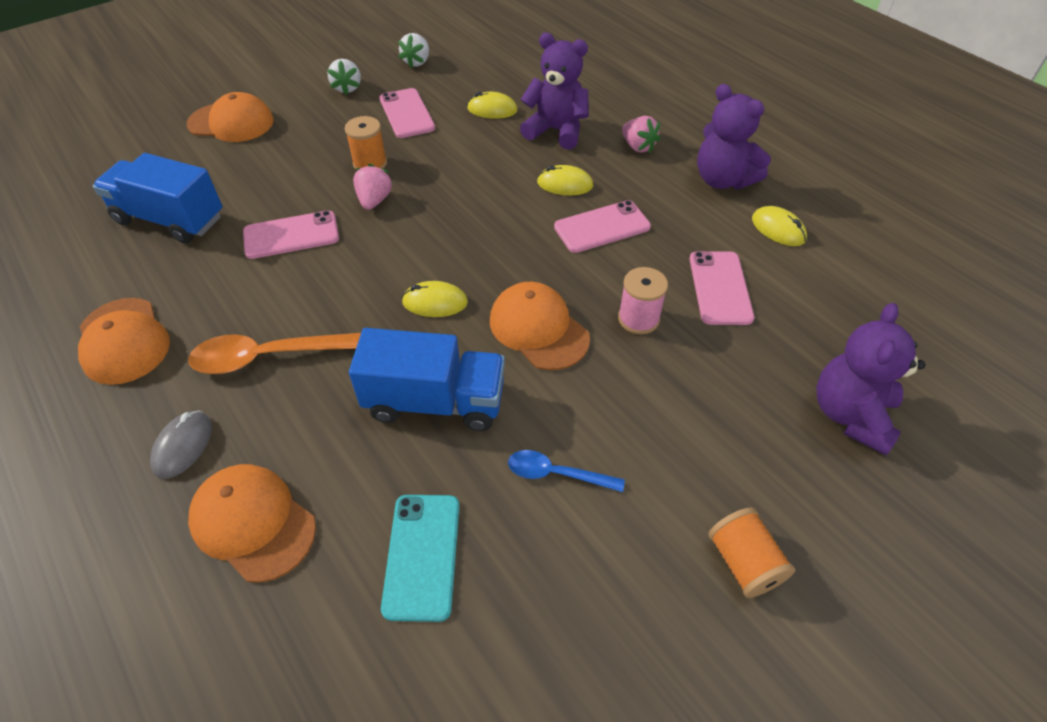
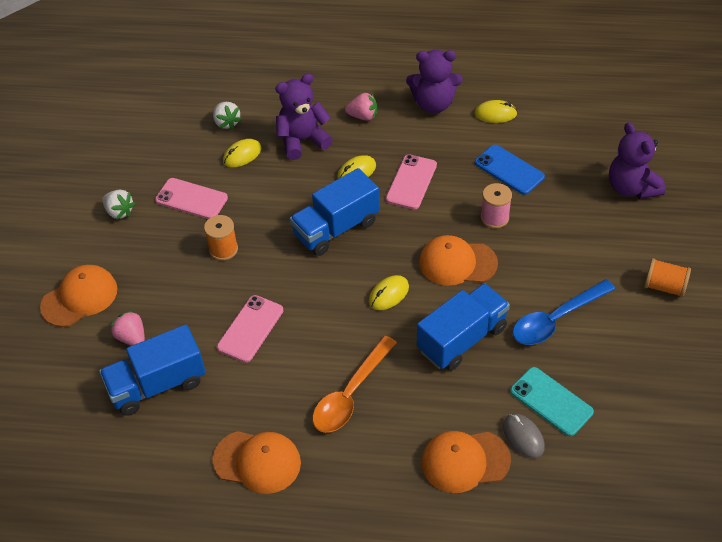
camera: 45 degrees left, 0 degrees up
grey mouse [150,411,212,479] -> grey mouse moved to [503,414,545,458]
pink strawberry [353,164,393,210] -> pink strawberry moved to [110,310,145,346]
white strawberry [398,33,429,68] -> white strawberry moved to [213,102,242,130]
blue spoon [508,450,625,492] -> blue spoon [513,279,615,345], size x1.71
pink phone [689,251,754,325] -> blue phone [475,145,545,195]
none -> blue truck [290,168,379,256]

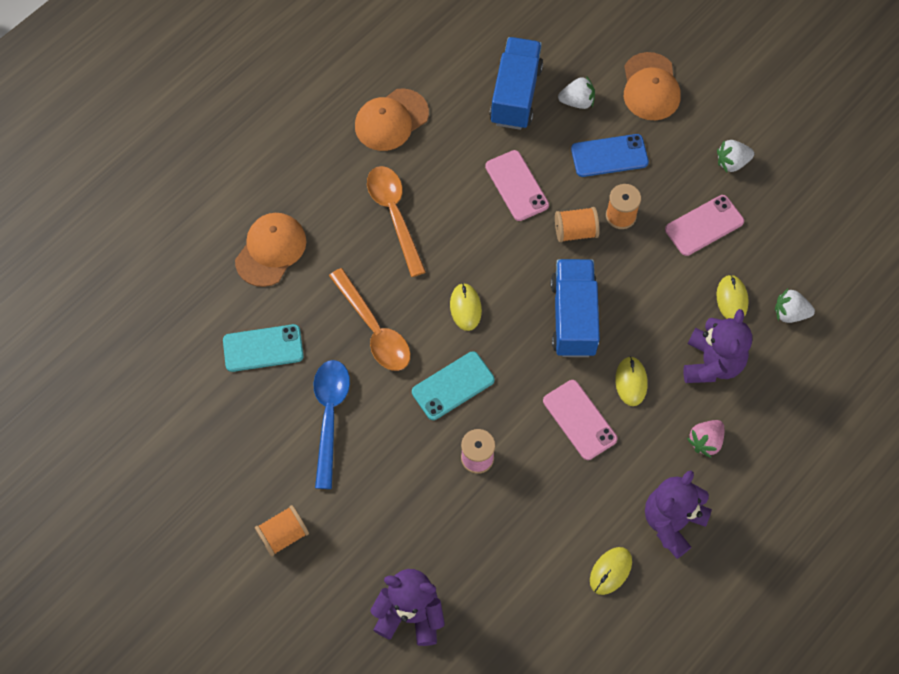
camera: 125 degrees right, 15 degrees up
pink strawberry [110,310,145,346] -> white strawberry [558,76,595,109]
blue truck [417,283,510,371] -> orange spoon [329,268,411,371]
orange cap [419,235,498,286] -> turquoise phone [412,351,495,420]
blue phone [475,145,545,195] -> blue phone moved to [571,134,649,177]
grey mouse [503,414,545,458] -> none
none -> orange spool [555,207,600,242]

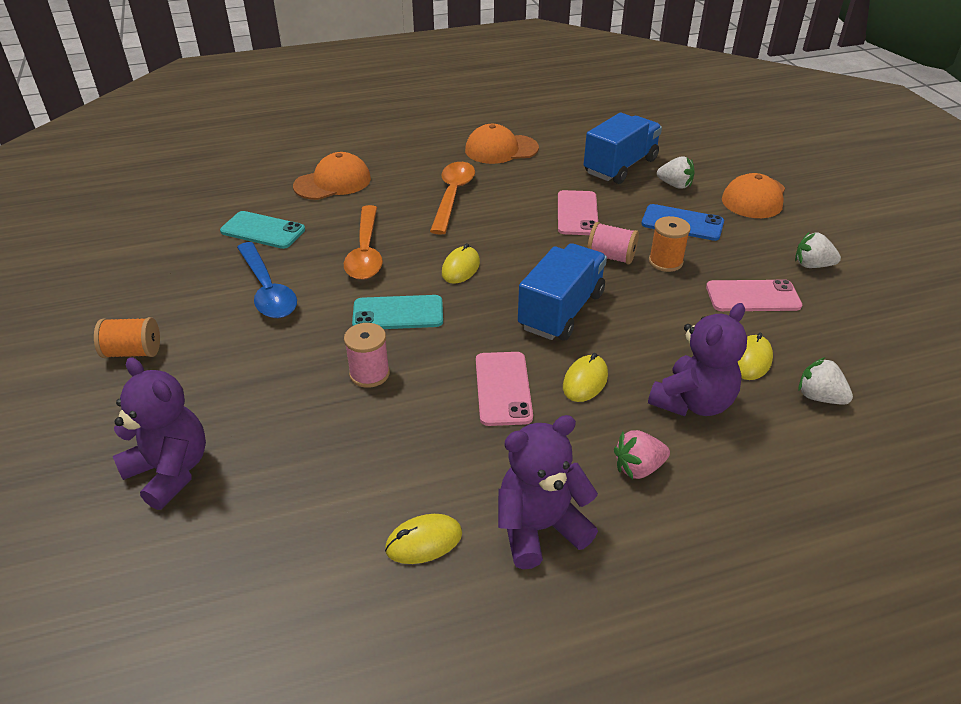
camera: 30 degrees right, 25 degrees down
blue spoon [314,360,350,489] -> blue spoon turned 120 degrees clockwise [237,242,297,318]
orange spool [555,207,600,242] -> pink spool [587,222,639,265]

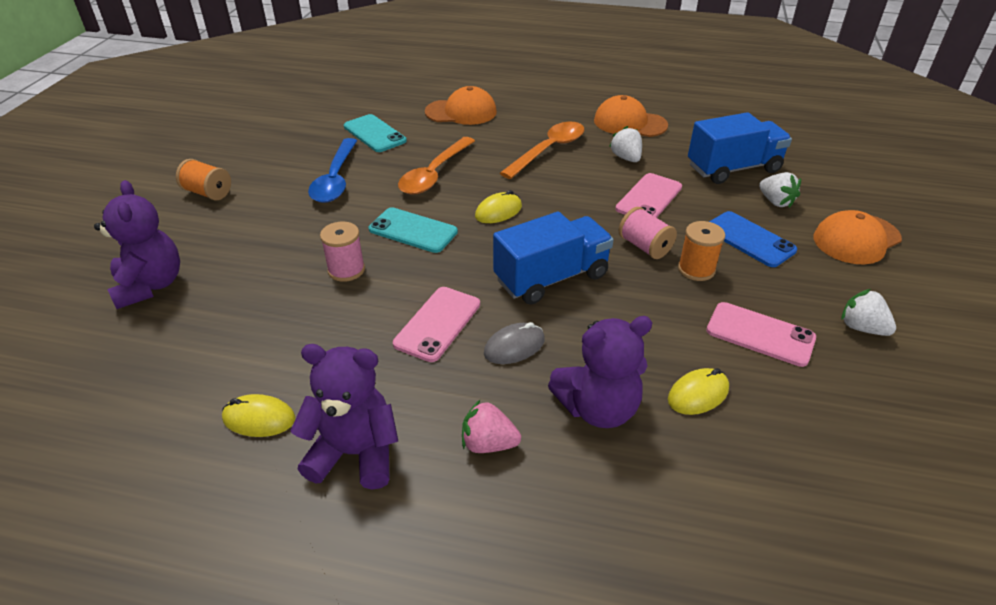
camera: 30 degrees right, 0 degrees up
yellow mouse [563,353,608,402] -> grey mouse [484,322,545,364]
white strawberry [798,357,853,405] -> white strawberry moved to [609,126,642,162]

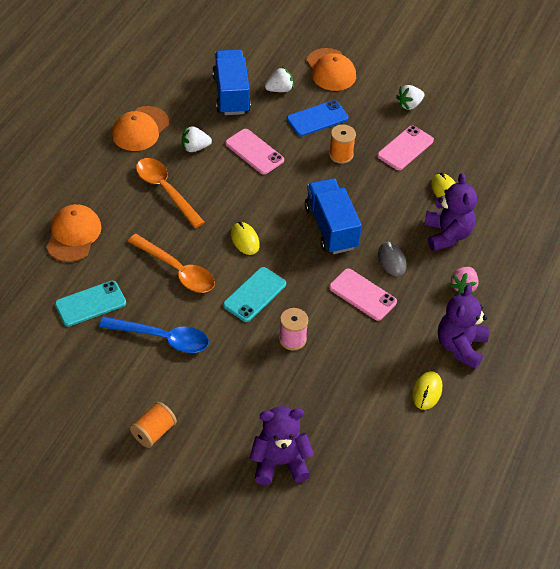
camera: 80 degrees left, 10 degrees up
pink spool [619,207,677,259] -> none

